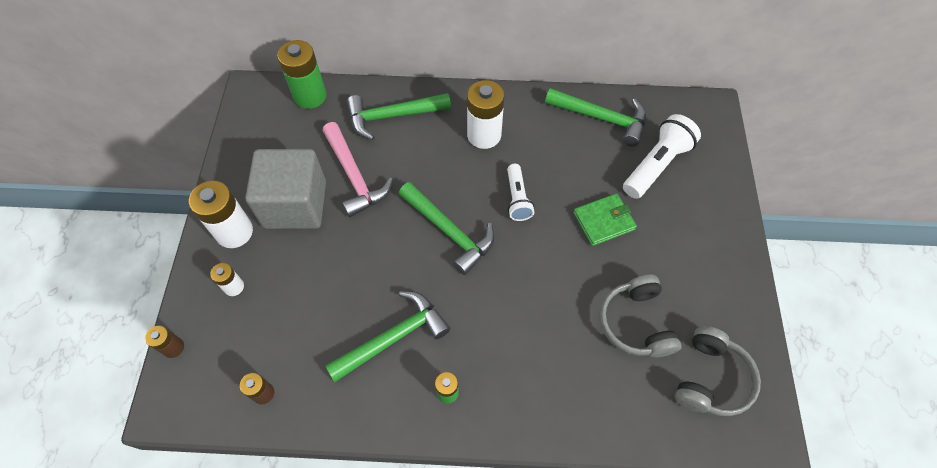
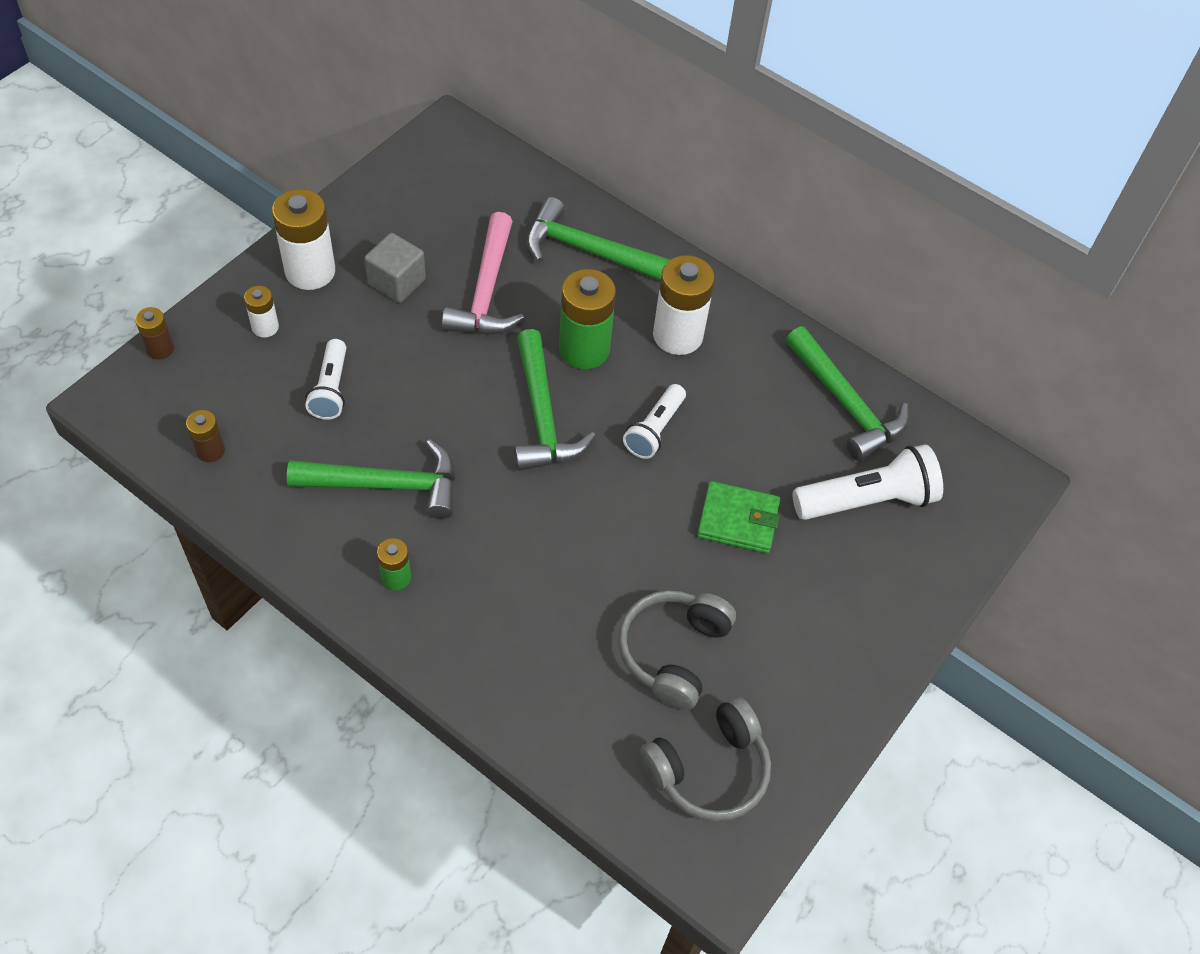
camera: 30 degrees right, 5 degrees down
grey cube [245,149,326,229] -> grey cube [364,233,426,303], size x0.54
green battery [277,40,326,109] -> green battery moved to [559,269,616,369]
none -> white flashlight [305,339,346,420]

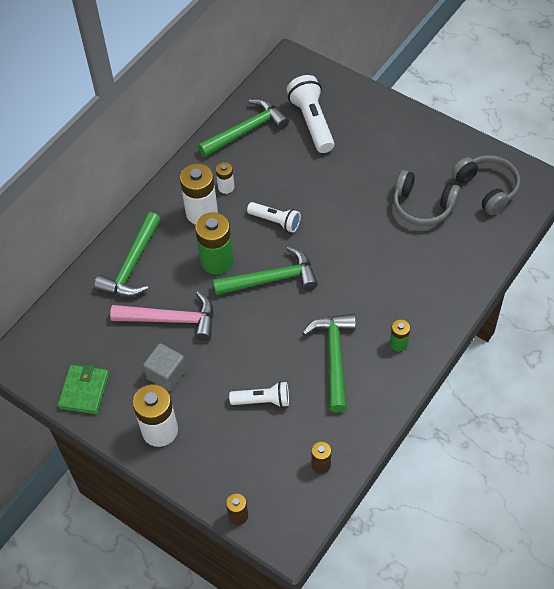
camera: 85 degrees left, 0 degrees up
white battery [244,286,279,337] -> white battery moved to [216,162,234,194]
green wallet [697,481,780,554] -> green wallet moved to [58,364,109,414]

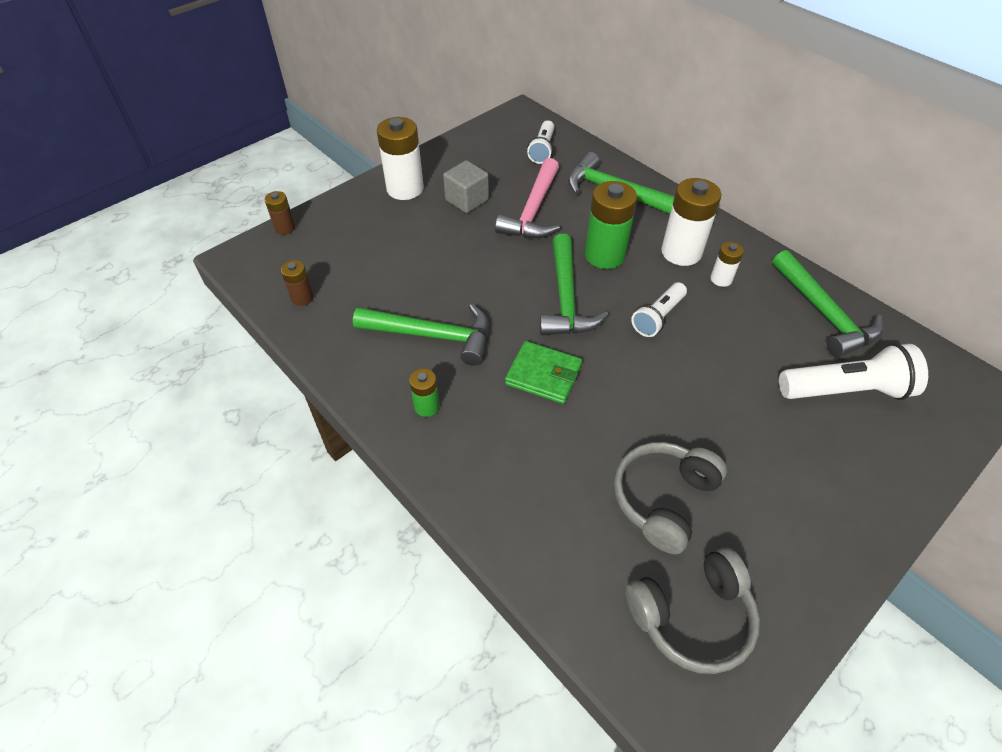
camera: 100 degrees right, 5 degrees down
green wallet [58,364,109,414] -> green wallet moved to [505,341,582,404]
white flashlight [229,381,289,408] -> white flashlight moved to [527,120,554,164]

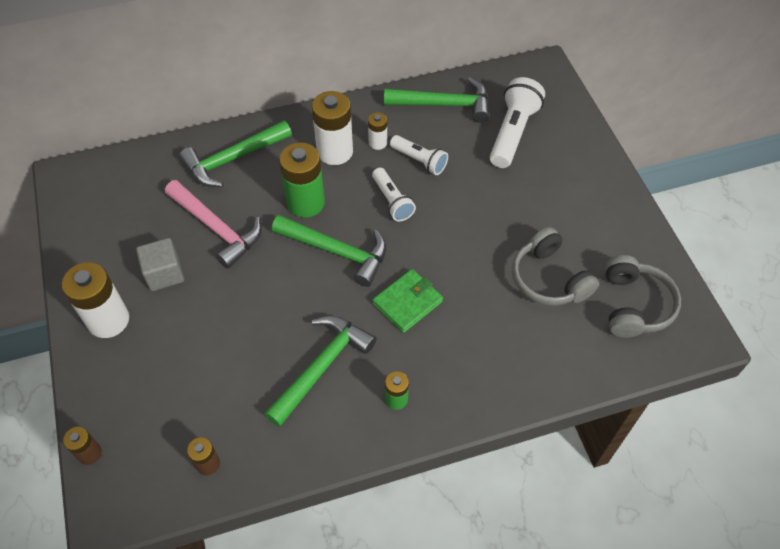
camera: 65 degrees left, 5 degrees up
white flashlight [527,120,554,164] -> white flashlight moved to [390,135,448,175]

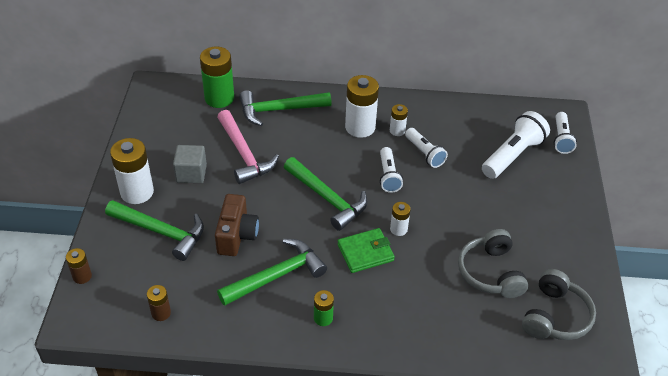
camera: 20 degrees right, 10 degrees down
green battery [279,142,325,218] -> green battery moved to [200,47,234,108]
green hammer [384,77,489,123] -> green hammer moved to [105,200,204,261]
none -> brown camera [215,194,259,256]
none -> white battery [390,202,411,236]
none -> white flashlight [554,112,577,154]

